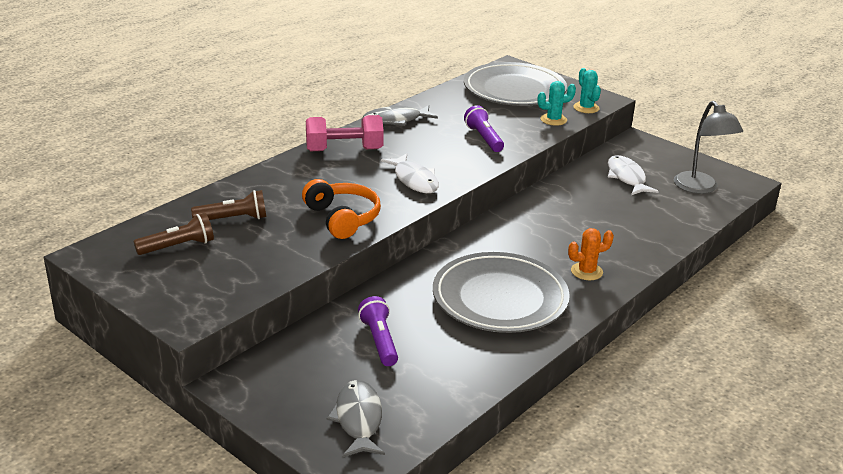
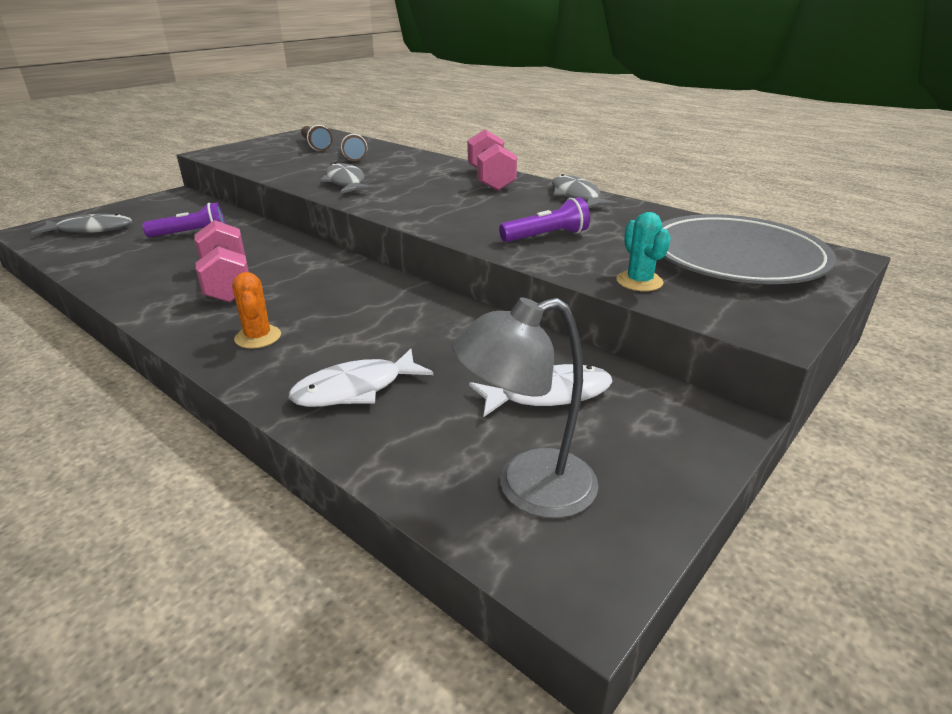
camera: 90 degrees right, 0 degrees up
orange headphones [302,179,381,239] -> grey fish [320,162,375,194]
white fish [381,153,439,193] -> white fish moved to [289,349,433,407]
grey plate [433,252,570,333] -> pink dumbbell [194,220,249,303]
turquoise cactus [574,68,601,113] -> none

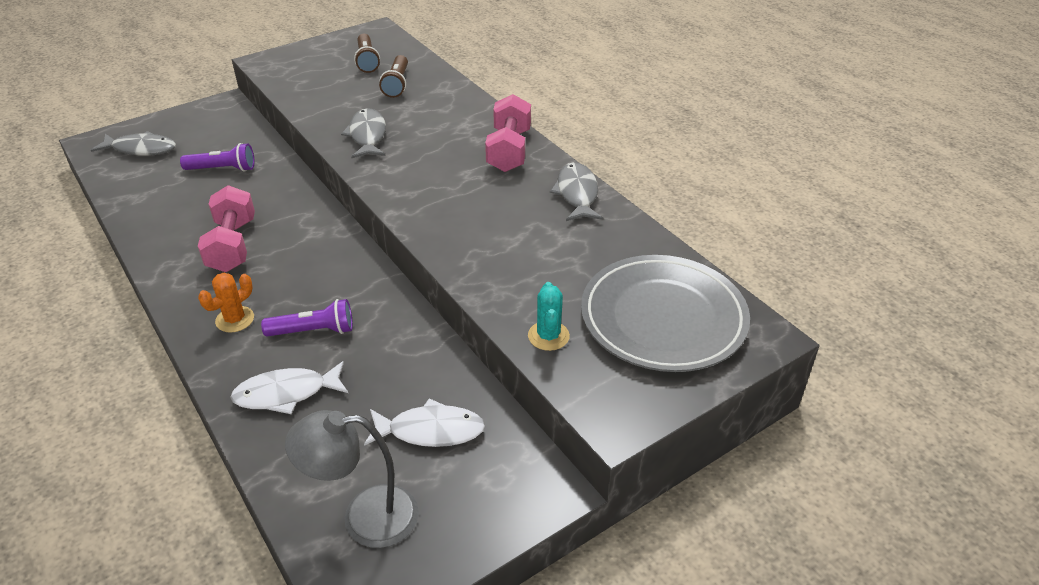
camera: 15 degrees right, 10 degrees up
orange cactus [232,272,281,349] -> orange cactus turned 45 degrees clockwise [198,273,254,333]
purple flashlight [499,197,590,242] -> purple flashlight moved to [261,299,353,337]

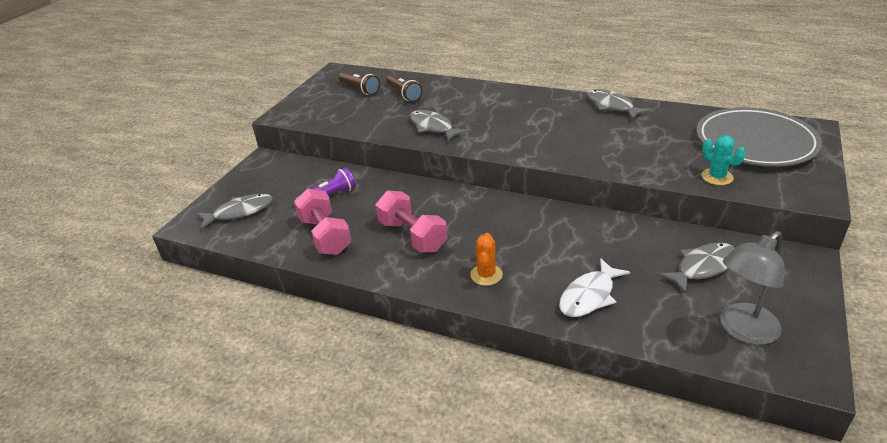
camera: 30 degrees left, 5 degrees down
purple flashlight [261,299,353,337] -> none
white fish [364,398,485,447] -> grey fish [658,243,735,293]
pink dumbbell [485,94,531,172] -> pink dumbbell moved to [294,188,352,255]

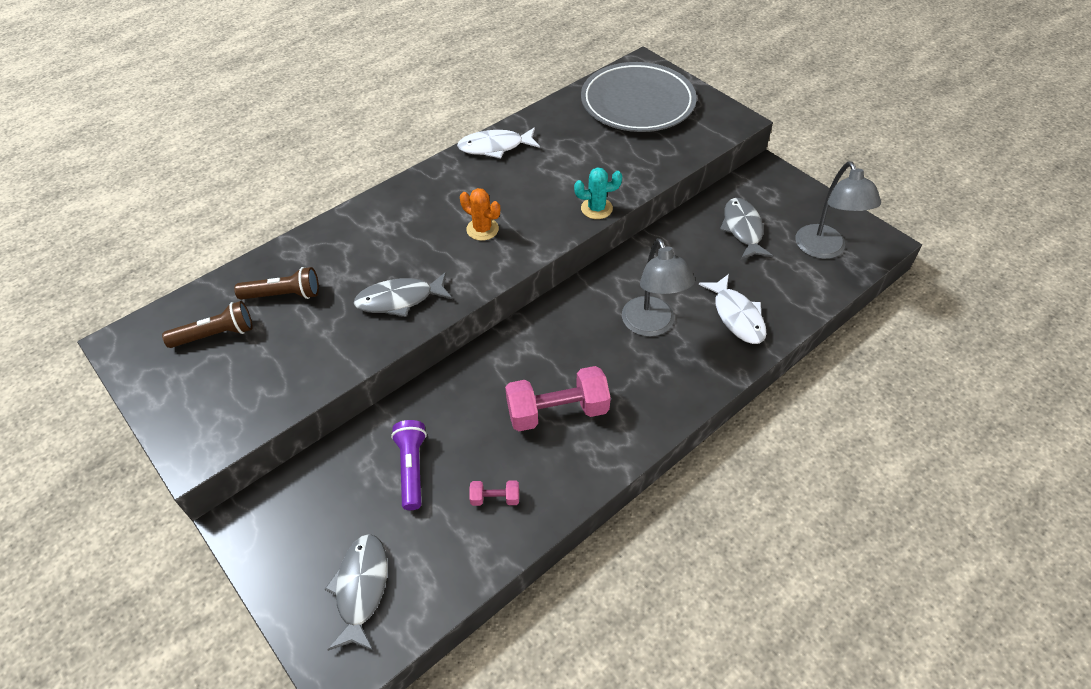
camera: 65 degrees left, 15 degrees up
pink dumbbell [294,188,352,255] -> pink dumbbell [469,481,519,506], size x0.46
orange cactus [470,233,503,286] -> orange cactus moved to [460,188,500,241]
grey fish [587,89,651,119] -> white fish [457,127,540,158]
turquoise cactus [701,135,746,185] -> turquoise cactus moved to [574,167,622,219]
none -> grey lamp [622,238,695,337]

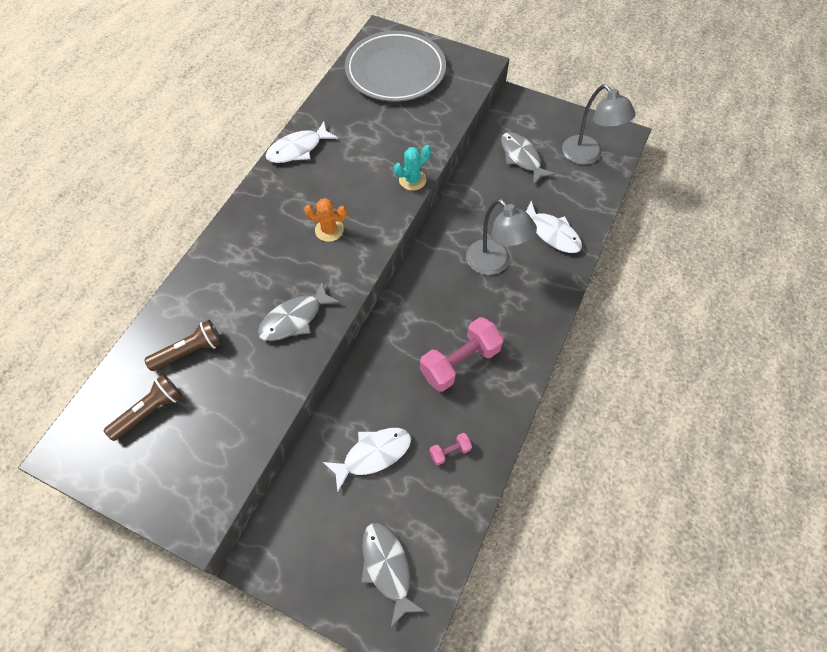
camera: 25 degrees left, 10 degrees up
purple flashlight [391,420,427,510] -> white fish [323,428,411,492]

